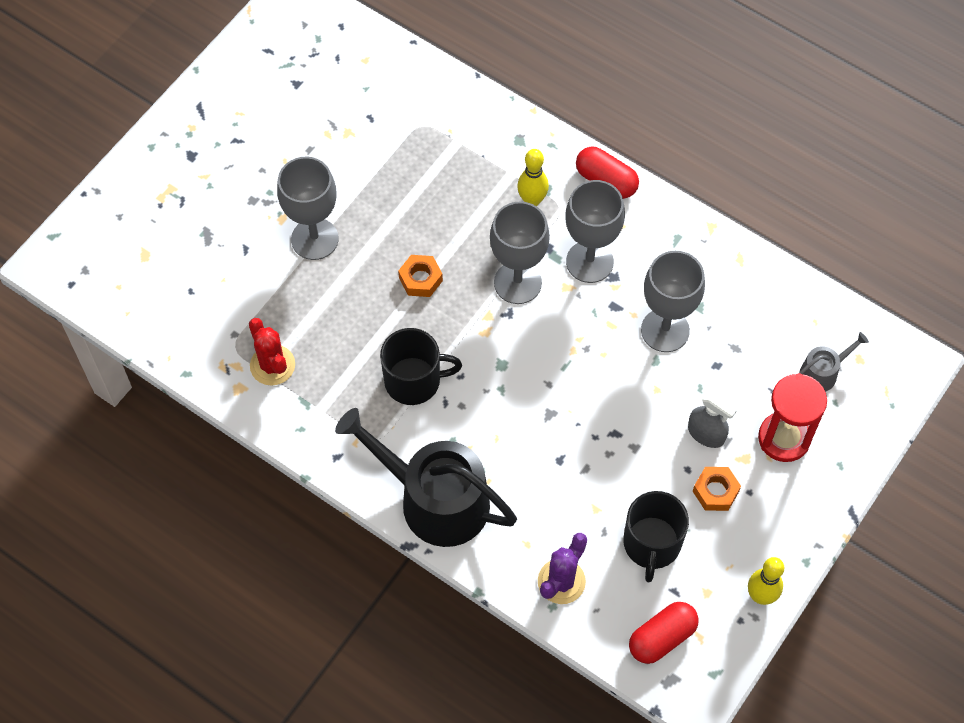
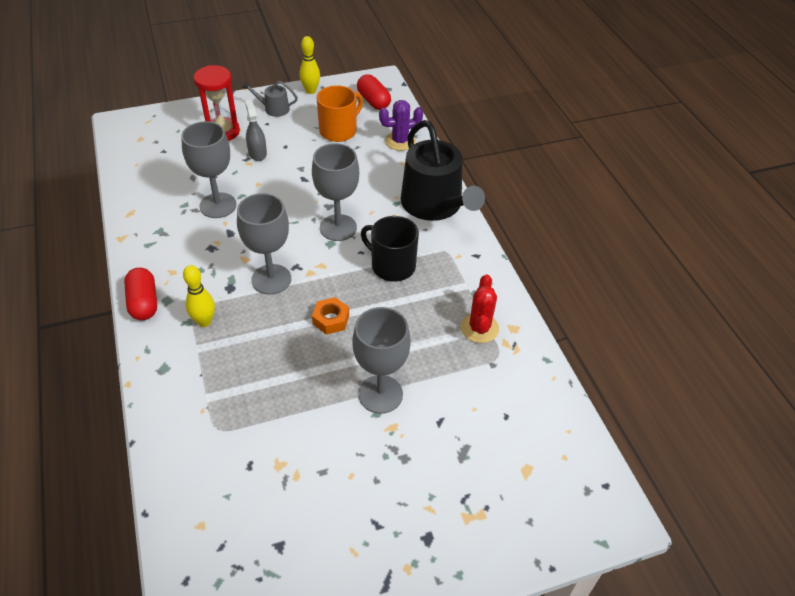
camera: 145 degrees left, 15 degrees down
grey goblet [565,180,625,283] -> grey goblet moved to [312,143,359,241]
black mug [624,491,689,582] -> orange mug [317,85,363,142]
red capsule [629,602,699,664] -> red capsule turned 60 degrees clockwise [357,74,391,110]
orange nut [693,467,741,511] -> none
grey watering can [799,332,869,392] -> grey watering can moved to [242,81,298,117]

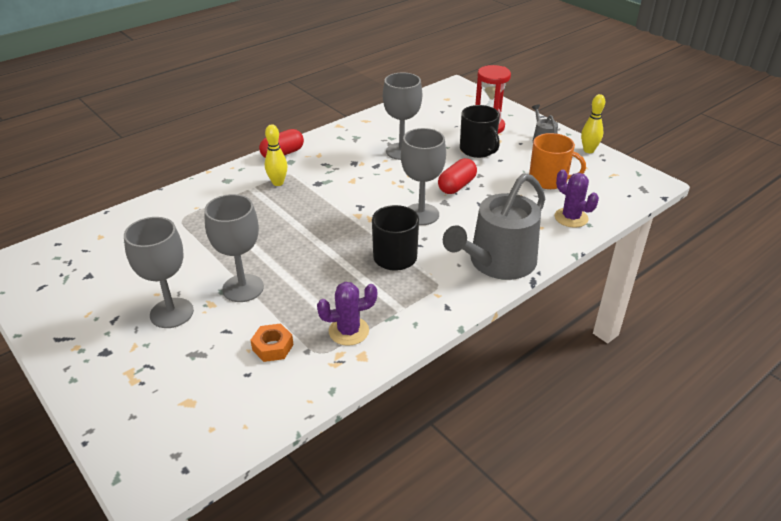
camera: 70 degrees right, 10 degrees down
grey goblet [237,193,291,295] -> grey goblet moved to [124,217,194,328]
grey spray bottle [245,100,267,161] -> black mug [460,105,500,158]
orange nut [312,297,349,335] -> orange nut moved to [251,323,294,362]
red capsule [357,74,391,110] -> red capsule moved to [438,158,477,194]
black watering can [401,120,485,221] -> grey watering can [443,173,545,280]
red cactus [461,274,499,343] -> purple cactus [317,282,377,346]

